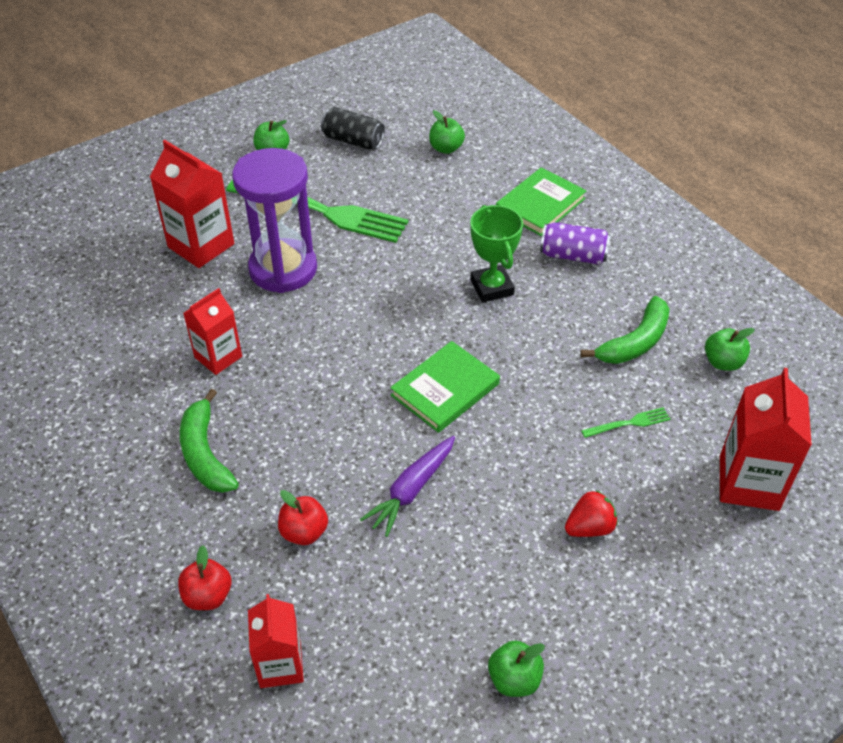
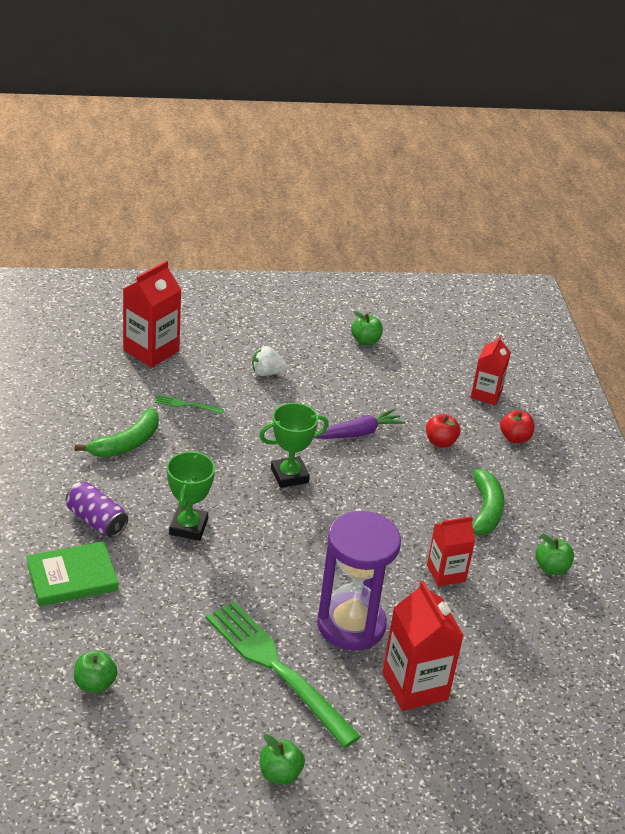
camera: 155 degrees left, 10 degrees down
black can [321,107,385,150] -> none
green book [390,341,500,433] -> green trophy [259,403,329,488]
red strawberry [565,490,618,537] -> white strawberry [252,346,287,376]
green banana [580,296,670,364] -> green banana turned 150 degrees clockwise [75,408,159,457]
green apple [705,328,755,371] -> green apple moved to [535,534,574,575]

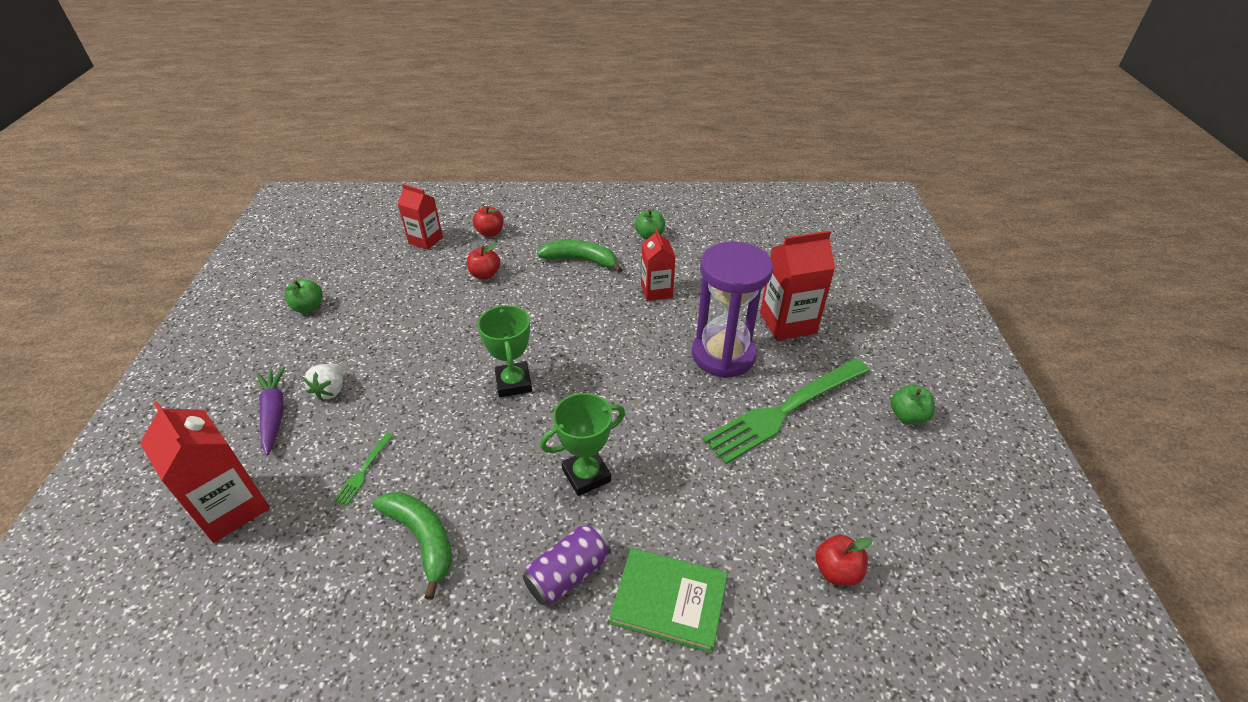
camera: 80 degrees left, 5 degrees up
green book [26,541,118,606] -> green book turned 60 degrees counterclockwise [610,548,728,653]
green apple [74,650,117,693] -> red apple [816,535,873,586]
green trophy [167,451,215,541] -> green trophy turned 45 degrees counterclockwise [540,393,625,496]
purple carrot [315,409,405,439] -> purple carrot moved to [256,367,286,455]

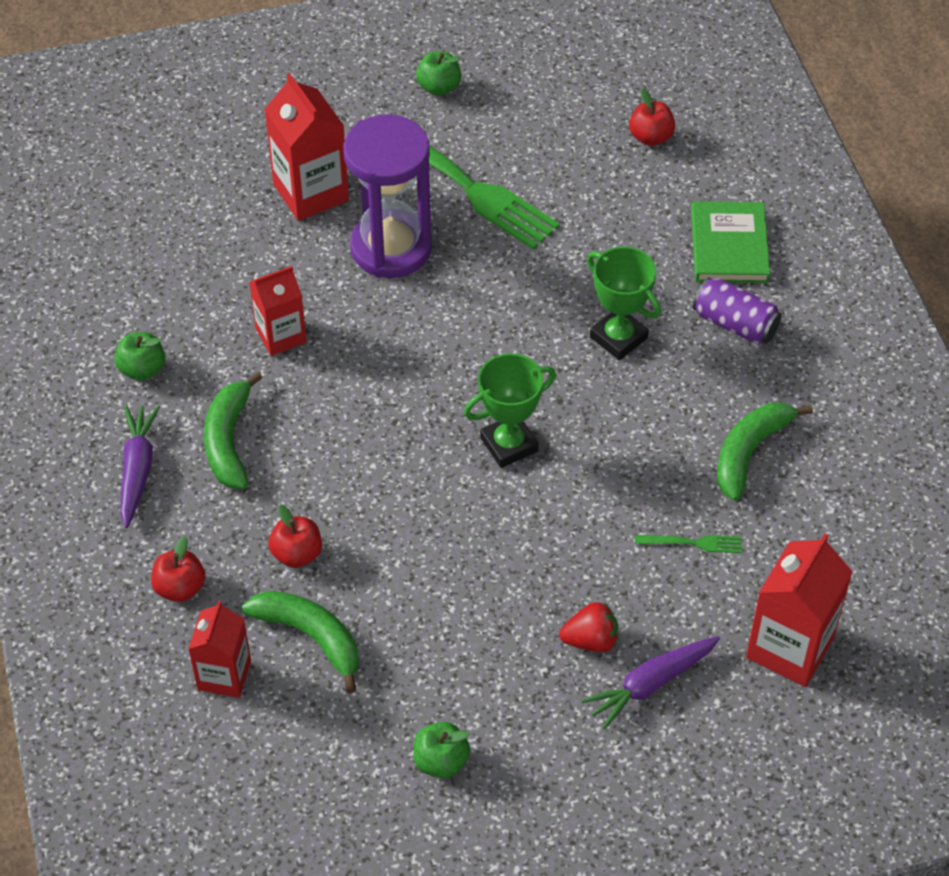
camera: 105 degrees left, 10 degrees up
white strawberry [304,364,343,400] -> red strawberry [559,602,618,652]
none -> purple carrot [120,406,160,528]
none -> green banana [242,591,359,693]

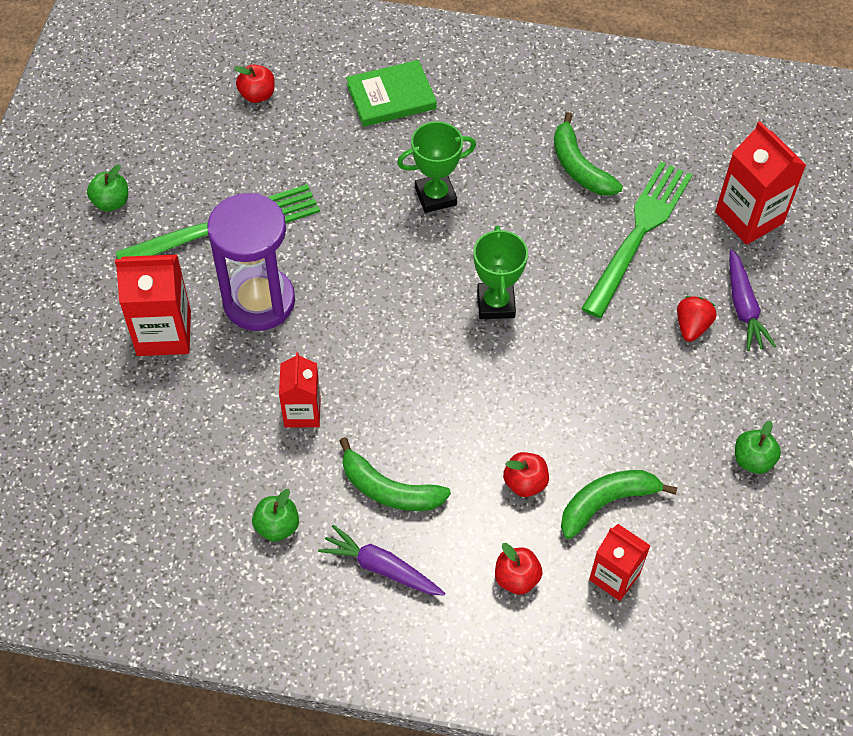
camera: 65 degrees left, 5 degrees up
green fork [635,535,742,553] -> green fork [581,162,692,318], size x2.49
green book [691,201,770,283] -> green book turned 45 degrees counterclockwise [346,60,437,127]
purple can [693,277,782,345] -> none

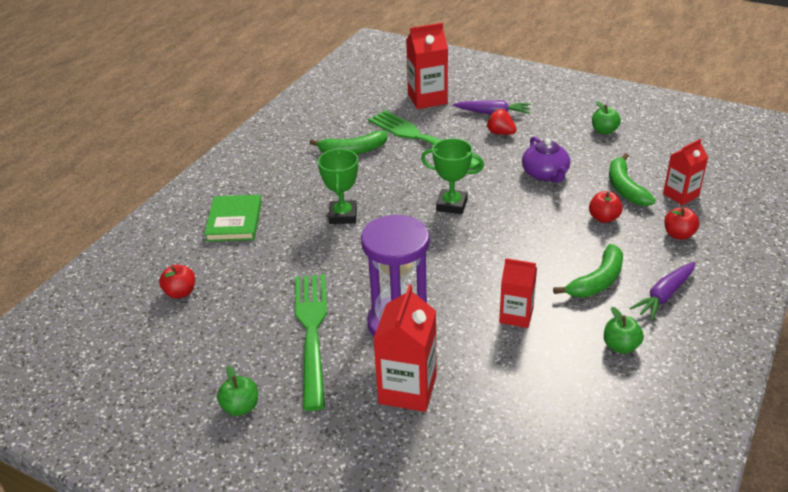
camera: 70 degrees left, 20 degrees down
none -> purple teapot [522,136,570,183]

